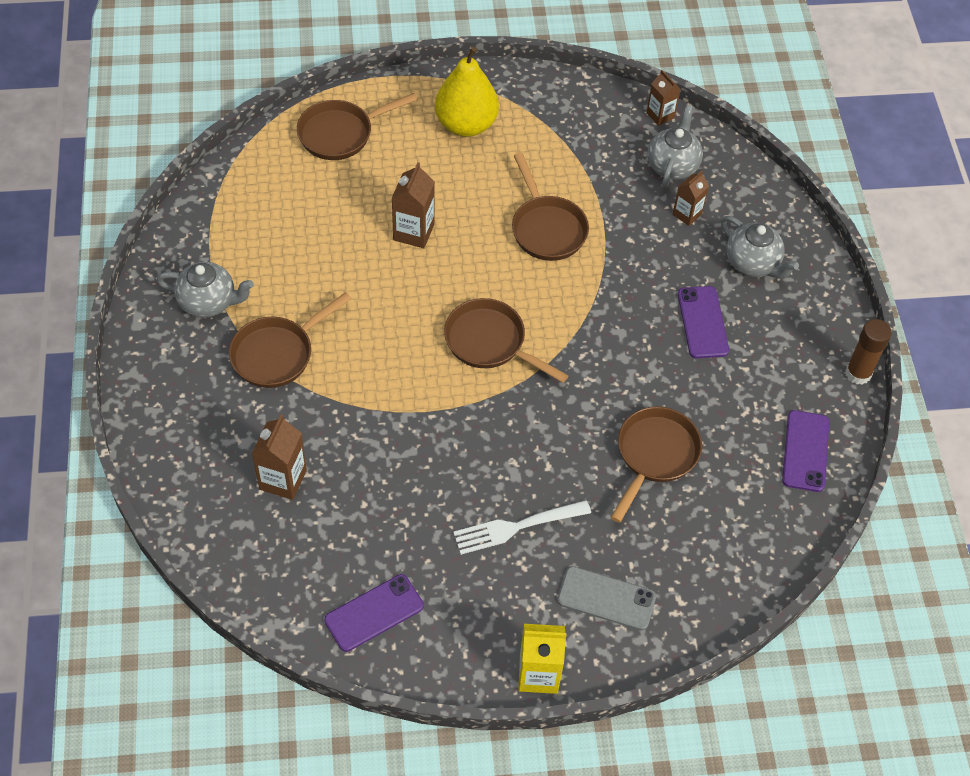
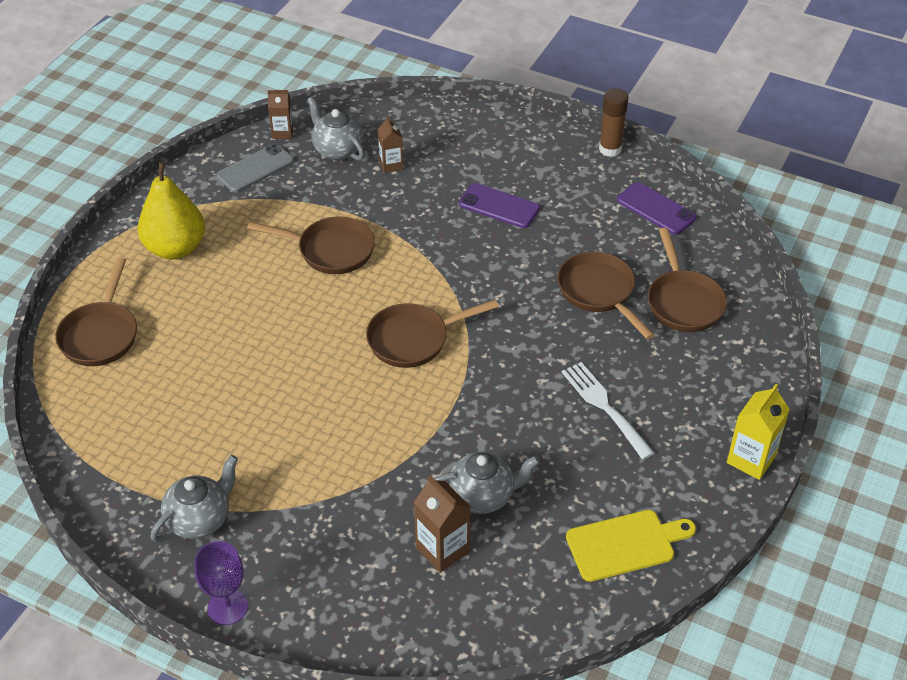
camera: 55 degrees left, 10 degrees down
brown pan [229,292,352,388] -> brown pan moved to [648,228,727,332]
purple phone [324,574,424,652] -> yellow cutting board [566,510,696,582]
brown carton [392,162,435,248] -> none
white fork [453,500,591,555] -> white fork turned 135 degrees clockwise [562,362,654,460]
grey phone [557,566,656,630] -> grey phone moved to [216,144,294,192]
grey teapot [721,216,799,279] -> grey teapot moved to [434,452,540,514]
none -> purple goblet [195,541,248,625]

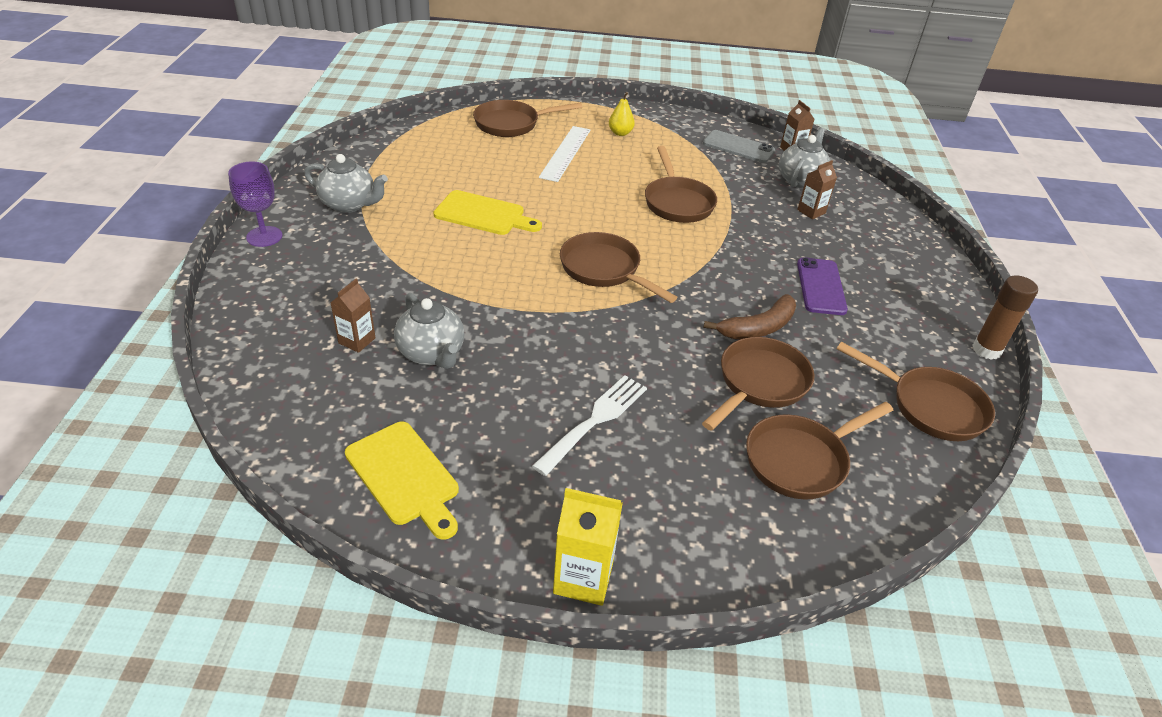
camera: 65 degrees right, 5 degrees down
yellow pear [138,161,205,259] -> yellow pear [609,92,635,136], size x0.47
brown carton [414,475,471,573] -> brown carton [331,279,376,353], size x0.67
purple phone [617,182,696,235] -> brown pan [837,342,995,441]
none -> yellow cutting board [434,190,542,235]
none -> white ruler [539,126,591,182]
none -> brown banana [704,294,796,339]

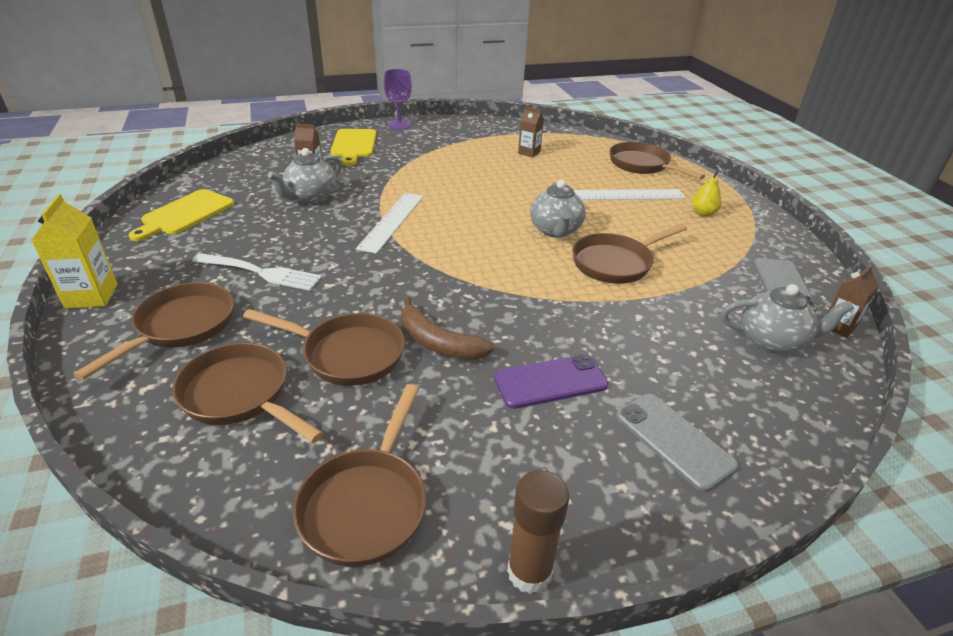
camera: 70 degrees right, 5 degrees down
grey teapot [304,154,388,213] -> grey teapot moved to [530,180,586,238]
yellow cutting board [434,190,542,235] -> yellow cutting board moved to [330,129,376,166]
brown pan [560,232,678,303] -> brown pan moved to [74,282,234,380]
brown carton [797,160,837,219] -> brown carton moved to [518,106,544,158]
none -> white ruler [356,193,423,254]
none -> grey phone [616,394,739,492]

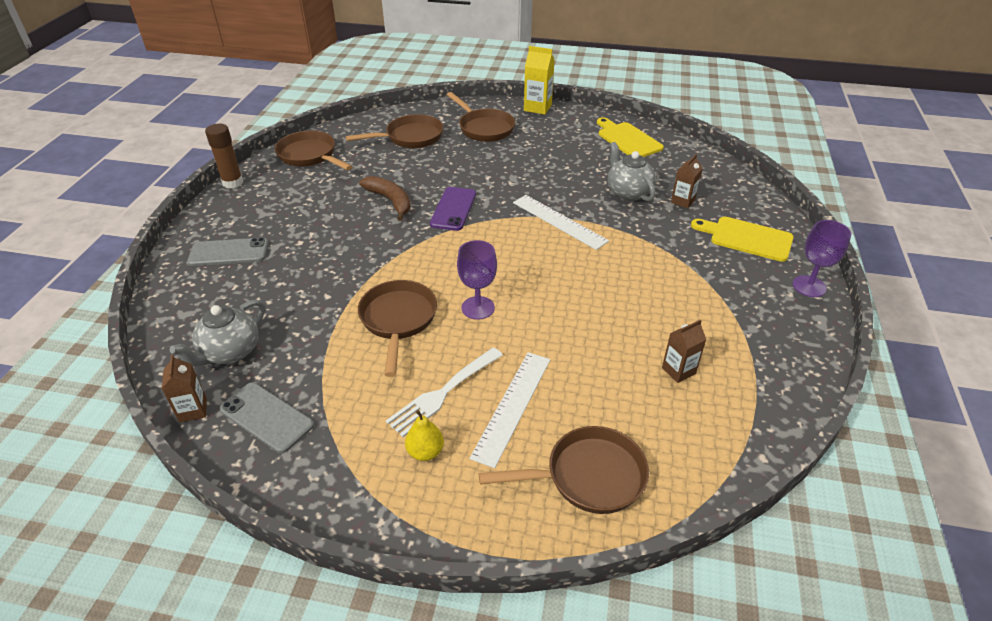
camera: 120 degrees right, 5 degrees up
white fork [192,253,322,291] -> white fork moved to [386,347,503,437]
brown pan [243,309,405,386] -> none
brown banana [401,297,495,360] -> brown banana turned 75 degrees clockwise [359,176,410,221]
purple phone [494,354,608,409] -> purple phone moved to [430,187,476,231]
grey teapot [530,180,586,238] -> purple goblet [457,240,497,320]

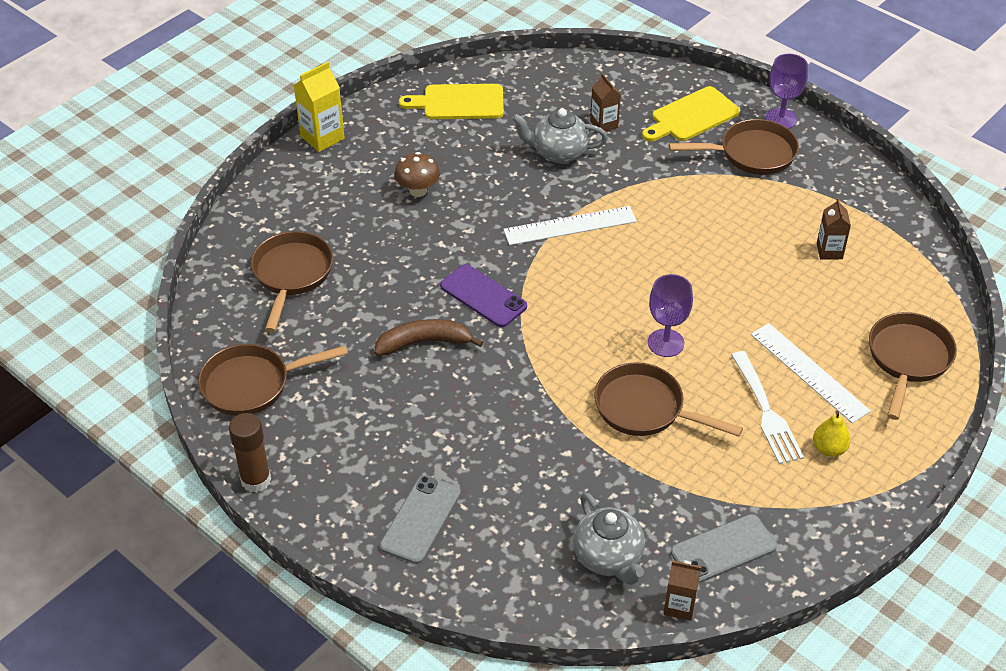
camera: 60 degrees left, 5 degrees up
brown pan [447,92,515,142] -> brown pan moved to [669,119,799,175]
none -> brown mushroom [394,152,440,197]

